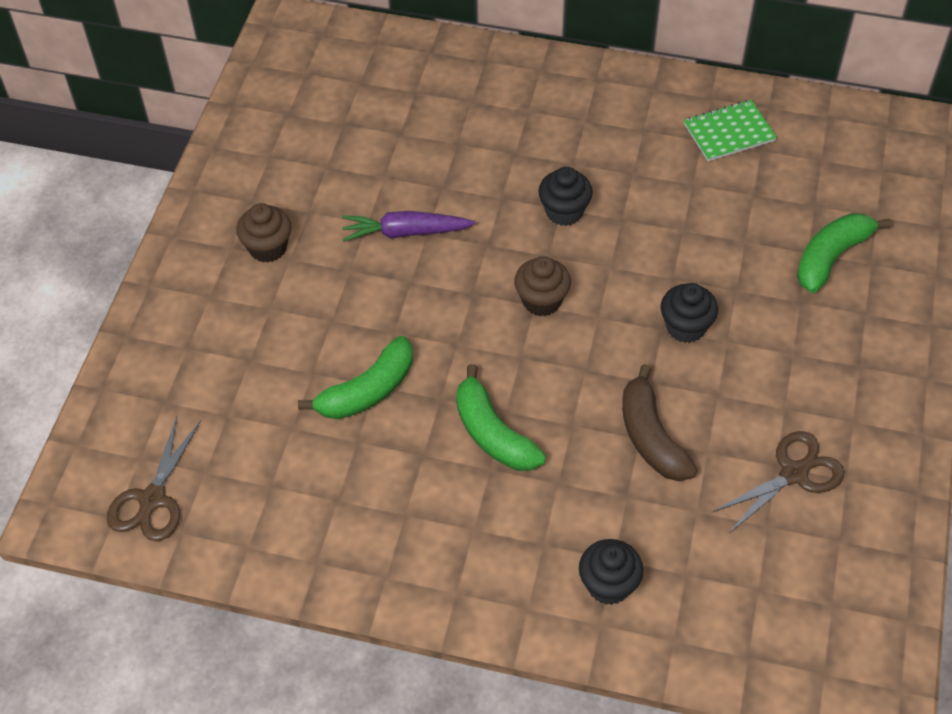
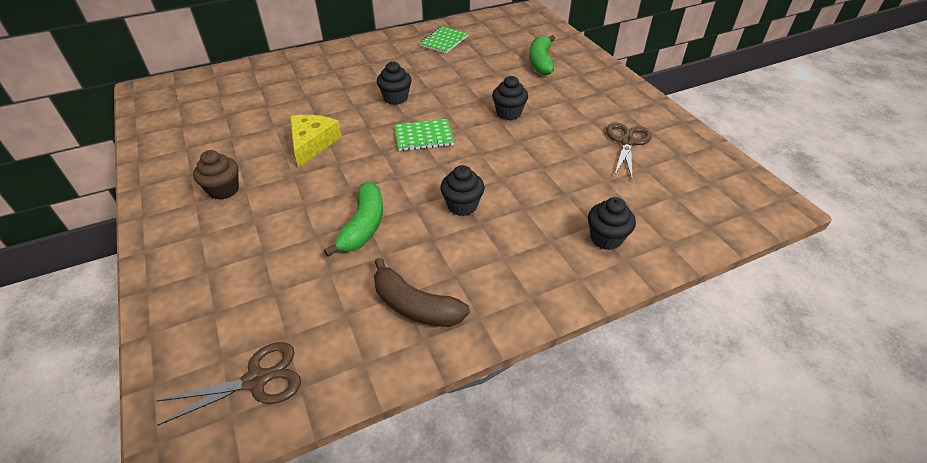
camera: 40 degrees left, 10 degrees down
brown scissors [107,416,201,541] -> brown scissors turned 90 degrees counterclockwise [156,342,301,426]
purple carrot [342,211,476,242] -> yellow cheese [290,115,342,168]
green banana [456,364,546,471] -> black cupcake [440,165,485,216]
brown cupcake [514,256,571,316] -> green notebook [395,119,454,151]
brown banana [622,364,698,481] -> brown banana moved to [374,258,470,327]

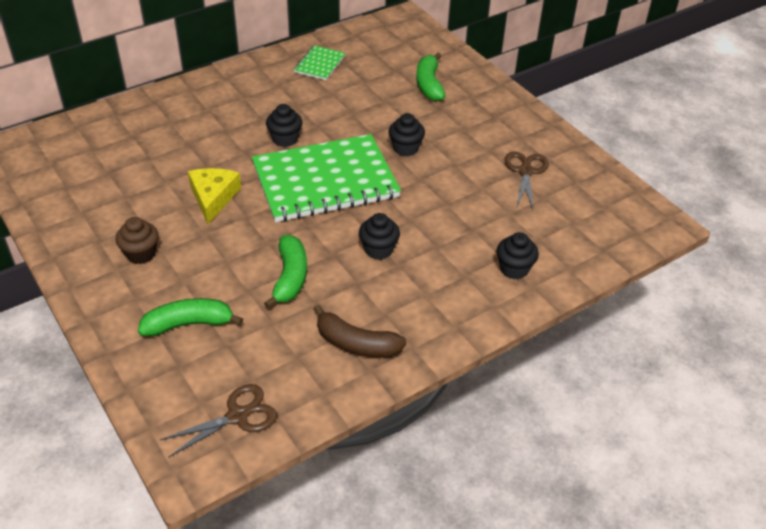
camera: 10 degrees left, 0 degrees up
green notebook [395,119,454,151] -> green notebook [252,134,401,222], size x2.29
none -> green banana [138,298,243,336]

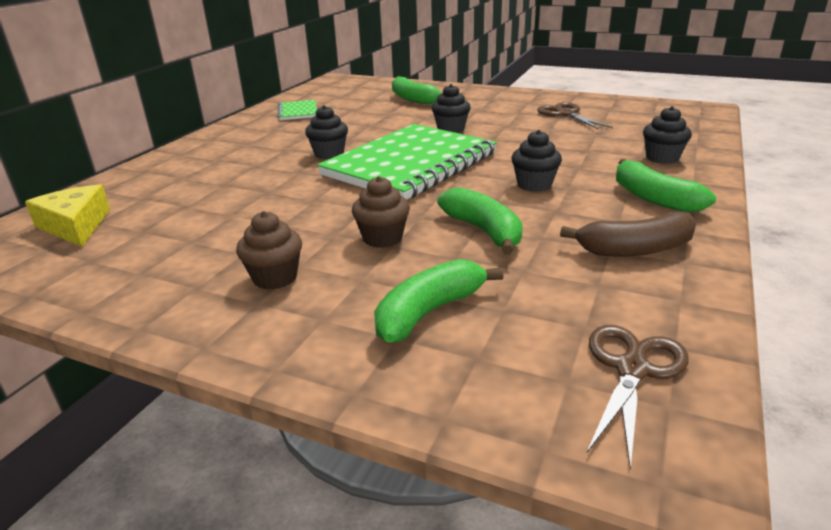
camera: 30 degrees left, 15 degrees down
yellow cheese [188,168,241,224] -> yellow cheese moved to [25,184,110,247]
none -> brown cupcake [352,176,410,248]
none -> green banana [616,159,716,213]

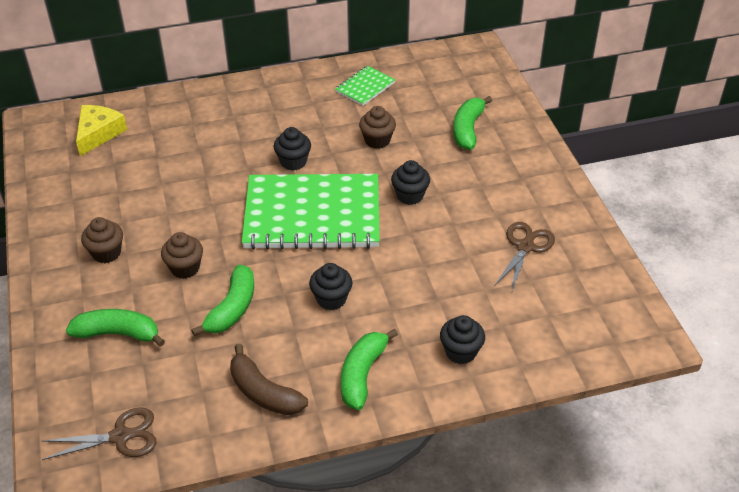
camera: 50 degrees right, 15 degrees up
none -> brown cupcake [359,106,396,149]

